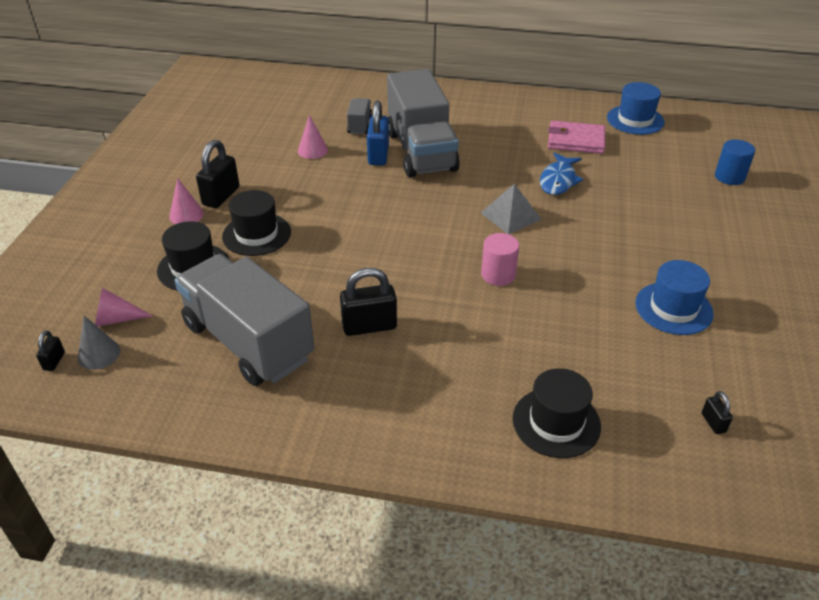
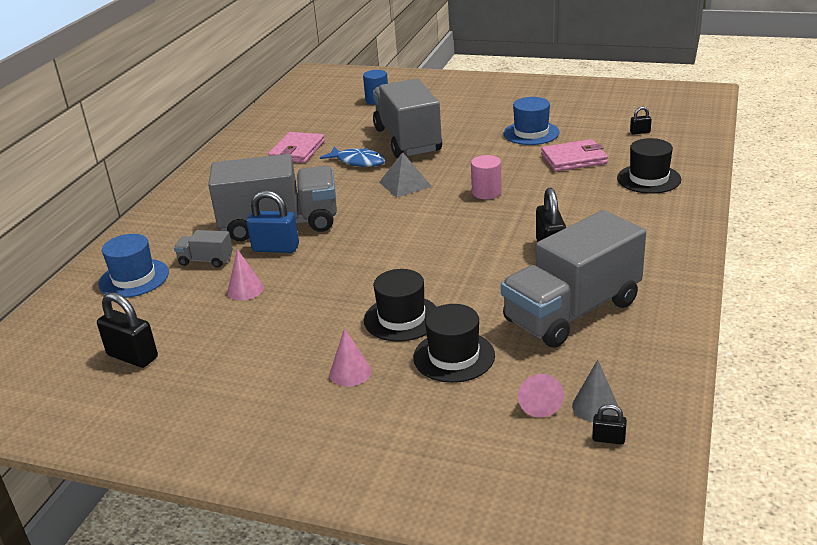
camera: 80 degrees left, 10 degrees down
black padlock [196,140,240,208] -> black padlock moved to [97,292,158,368]
blue hat [607,82,664,135] -> blue hat moved to [99,234,169,298]
none -> grey truck [373,78,442,158]
none -> pink wallet [541,139,608,172]

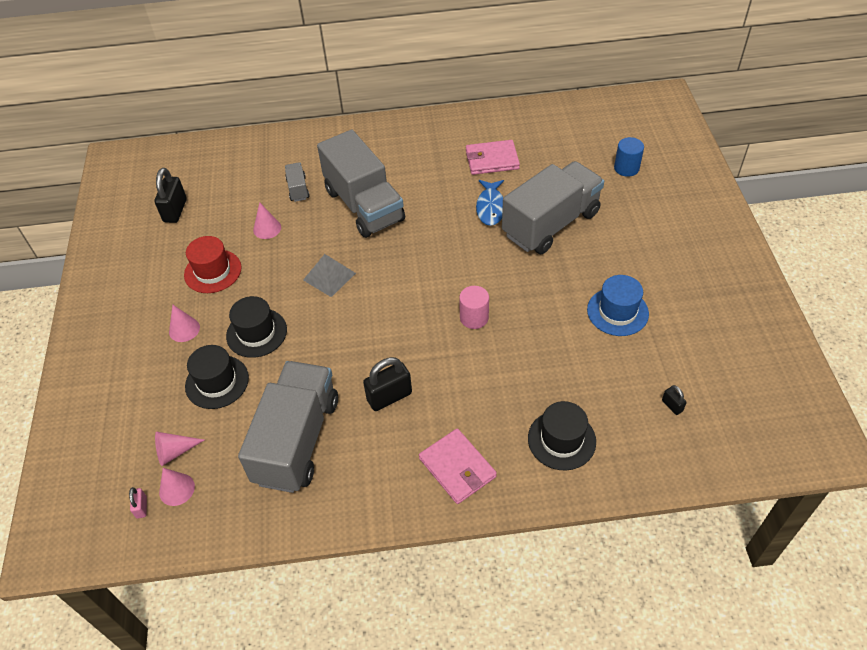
camera: 65 degrees right, 20 degrees up
blue hat [99,234,169,298] -> none
blue padlock [247,190,299,253] -> none
grey pyramid [379,152,432,198] -> grey pyramid moved to [303,254,356,297]
grey truck [501,210,646,348] -> grey truck turned 75 degrees clockwise [238,361,338,493]
pink wallet [541,139,608,172] -> pink wallet moved to [419,428,497,504]
grey cone [572,360,618,422] -> pink cone [159,468,195,506]
black padlock [592,404,627,445] -> pink padlock [129,487,147,519]
none -> red hat [184,236,241,293]

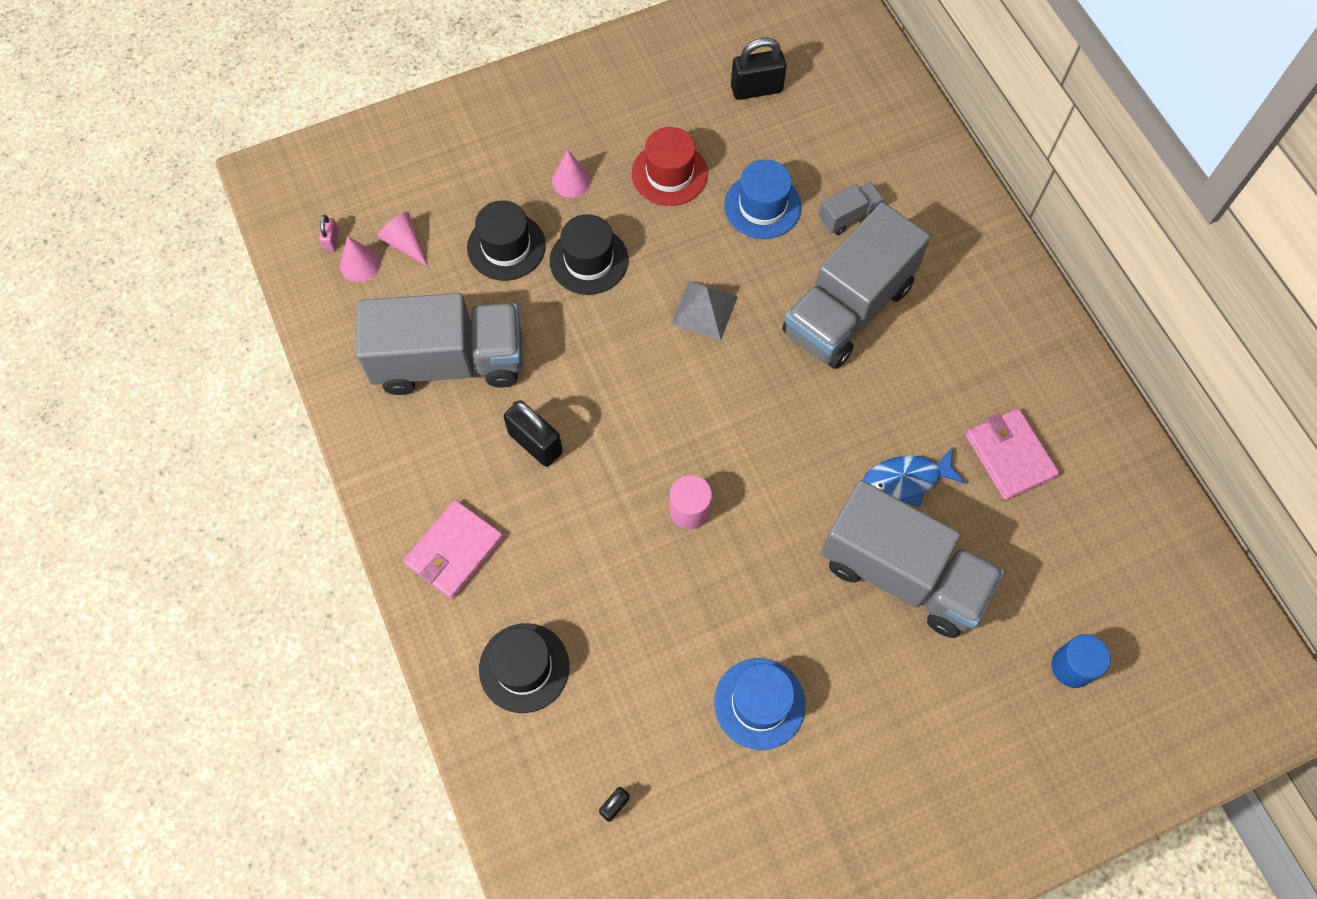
camera: 70 degrees right, 15 degrees up
pink padlock [129,487,147,519] -> pink padlock turned 60 degrees counterclockwise [319,215,339,251]
pink cone [253,202,281,239] -> blue hat [724,160,802,239]

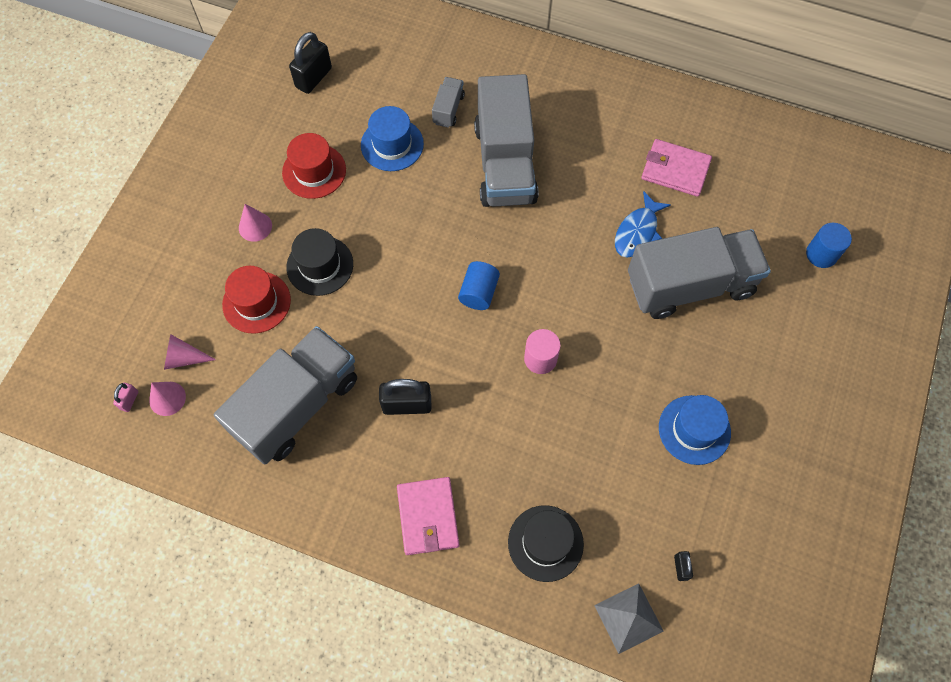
camera: 45 degrees left, 0 degrees up
pink padlock [319,215,339,251] -> pink padlock turned 60 degrees clockwise [113,383,138,412]
black hat [467,200,546,281] -> red hat [222,266,291,334]
grey pyramid [671,281,738,340] -> grey pyramid moved to [594,584,663,654]
none -> blue cylinder [458,261,500,310]

